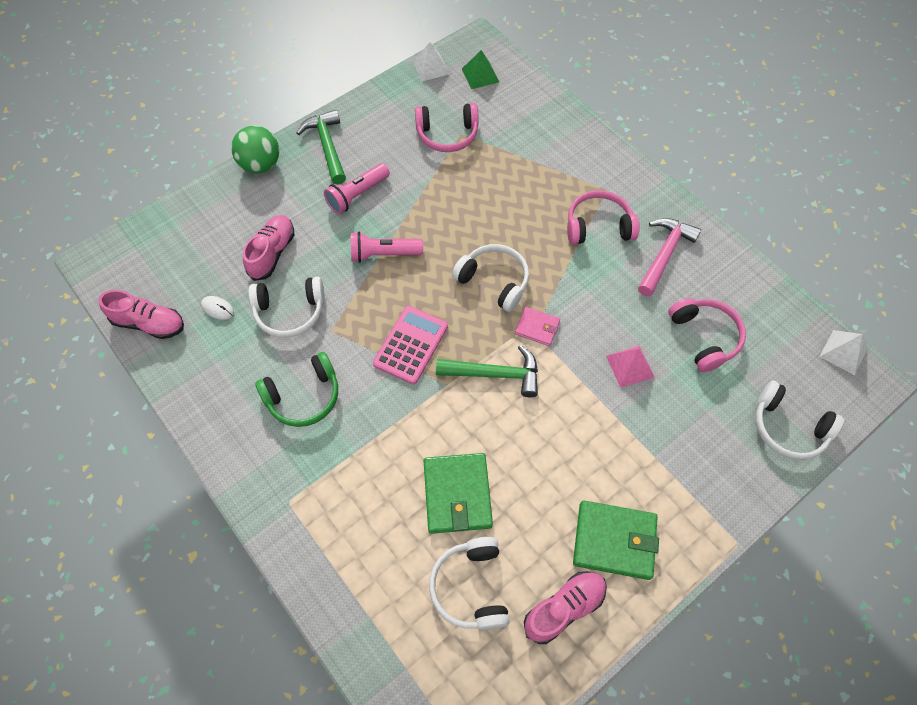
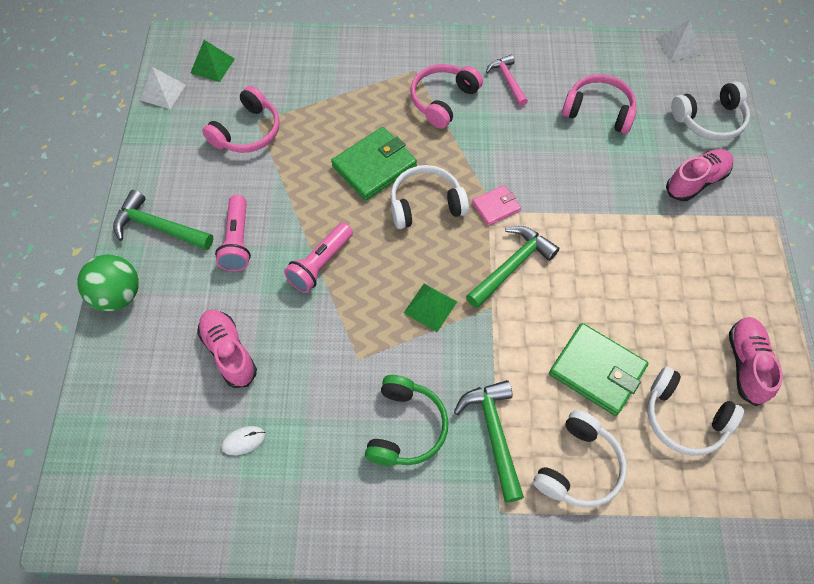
camera: 50 degrees left, 0 degrees up
pink shoe [98,290,184,339] -> pink shoe moved to [666,149,733,201]
white headphones [248,277,325,338] -> white headphones moved to [533,410,627,508]
pink calculator [373,306,448,384] -> green pyramid [404,284,457,332]
green wallet [573,500,659,580] -> green wallet moved to [331,127,417,201]
pink pyramid [606,346,655,388] -> none
pink hammer [638,218,701,296] -> pink hammer [486,55,528,106], size x0.66
none -> green hammer [454,380,524,503]

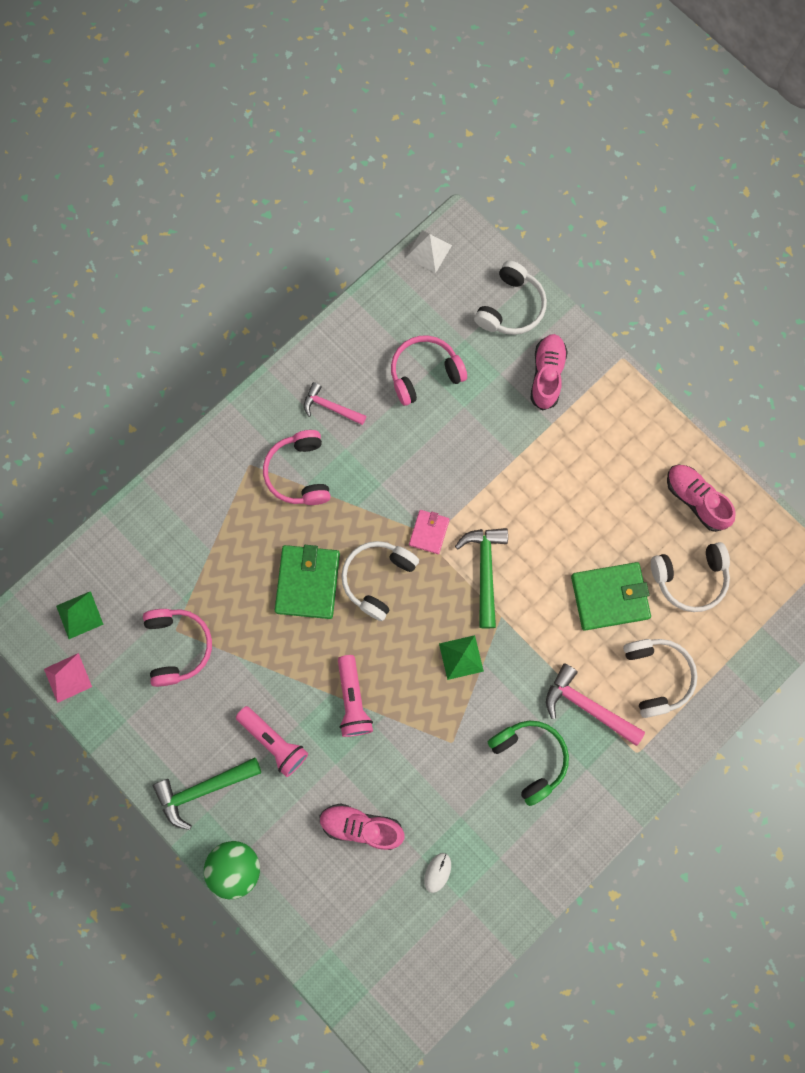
camera: 45 degrees left, 15 degrees up
white pyramid [140,67,186,109] -> pink pyramid [44,653,92,703]
green hammer [454,380,524,503] -> pink hammer [546,663,645,746]

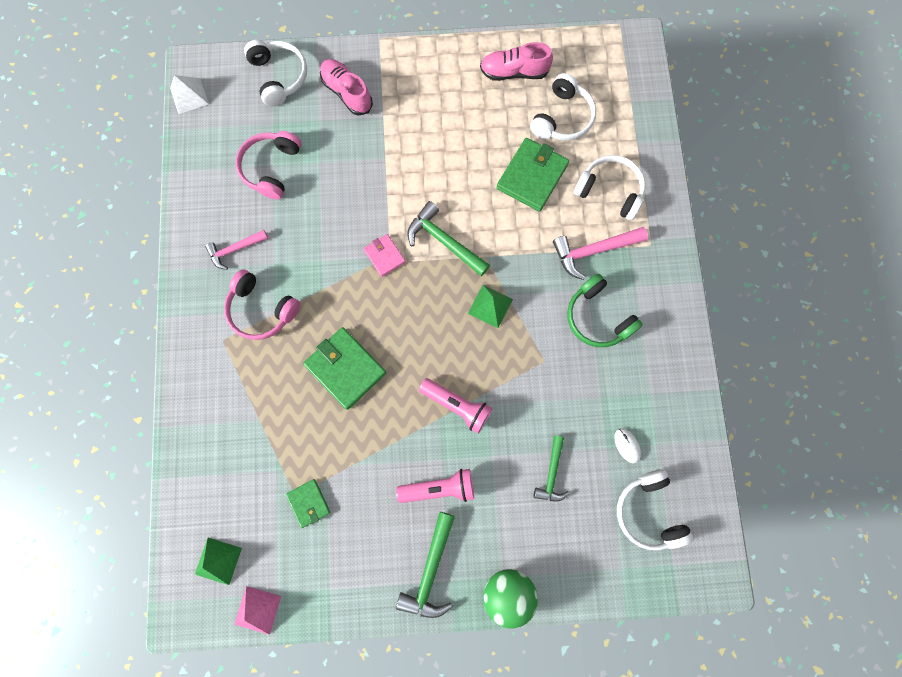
camera: 50 degrees left, 0 degrees up
pink headphones [143,609,212,687] -> green wallet [286,479,330,528]
pink shoe [320,803,404,850] -> green hammer [533,436,570,501]
white headphones [341,541,419,621] -> white headphones moved to [617,469,693,550]
green headphones [488,720,569,806] -> green headphones turned 135 degrees counterclockwise [567,274,643,347]

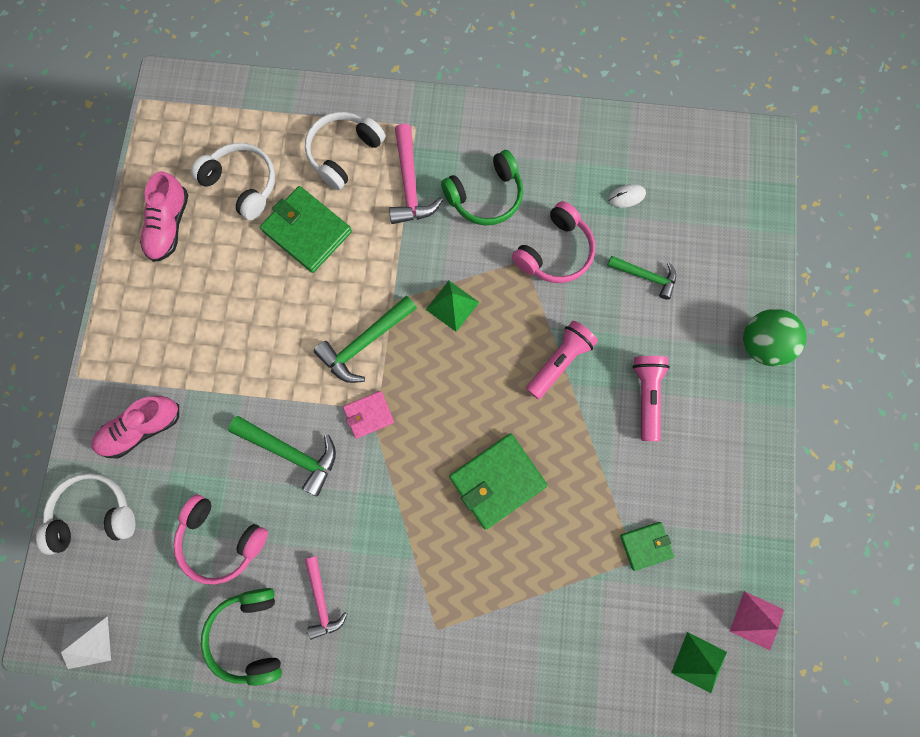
camera: 80 degrees left, 0 degrees up
pink headphones [224,269,300,340] -> pink headphones moved to [512,201,595,283]
green hammer [396,512,455,618] -> green hammer moved to [228,416,336,497]
white headphones [617,469,693,550] -> none
none -> green headphones [201,588,282,686]

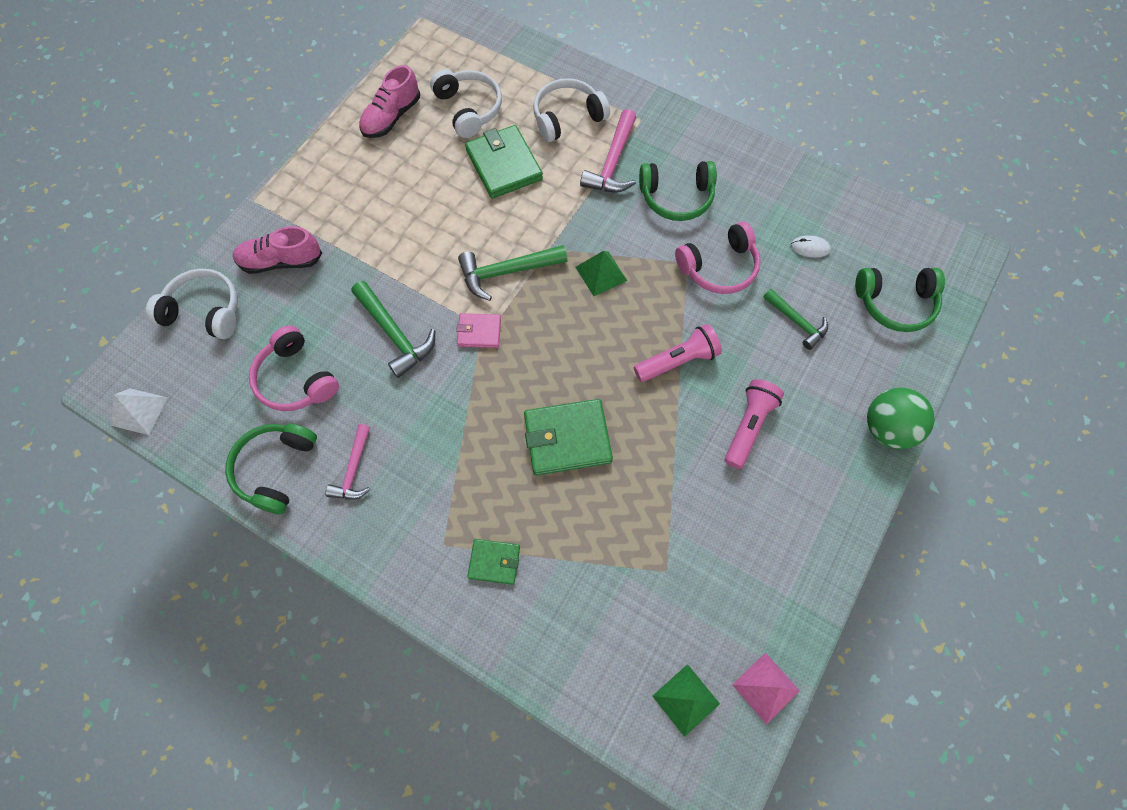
camera: 25 degrees right, 10 degrees down
green wallet [620,522,674,571] -> green wallet moved to [467,539,520,585]
none -> green headphones [855,268,945,332]

